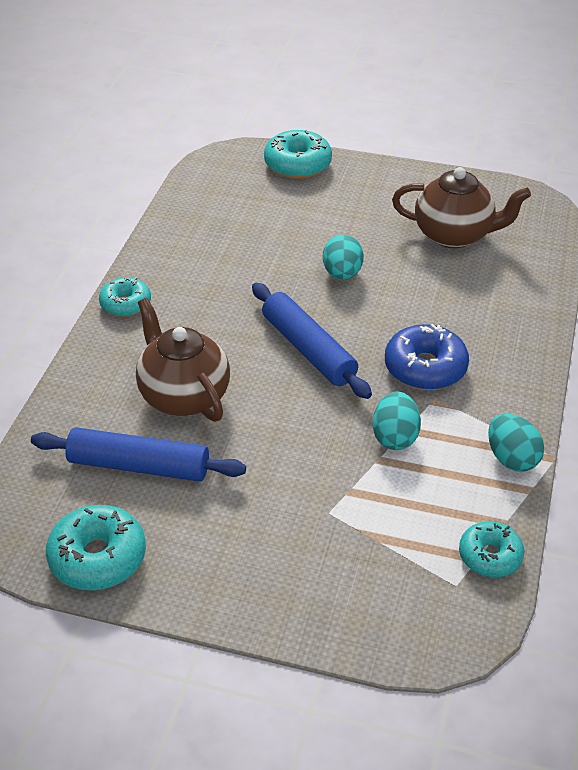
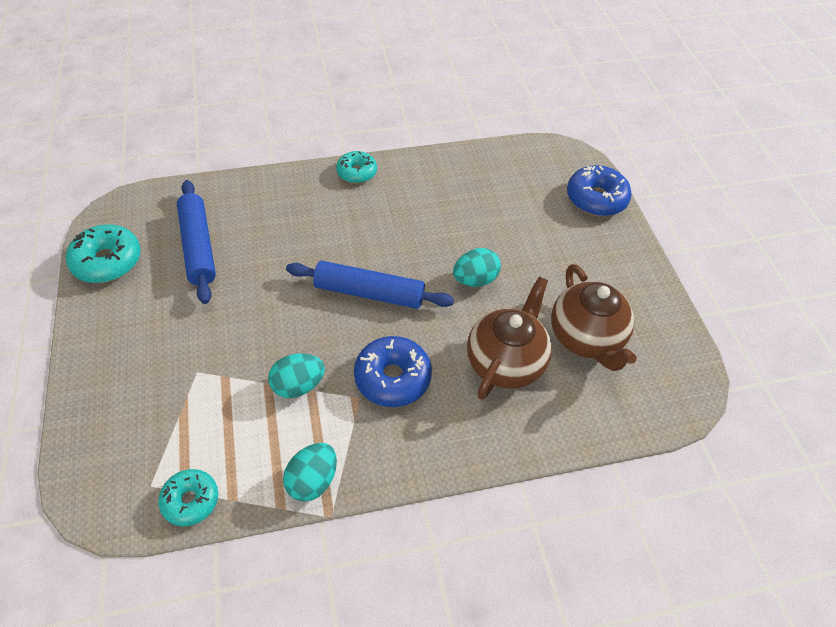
camera: 60 degrees right, 10 degrees up
brown teapot [136,298,230,422] -> brown teapot moved to [467,277,552,400]
blue rolling pin [252,283,372,399] -> blue rolling pin turned 75 degrees clockwise [286,261,454,309]
turquoise donut [264,130,332,179] -> blue donut [567,165,632,216]

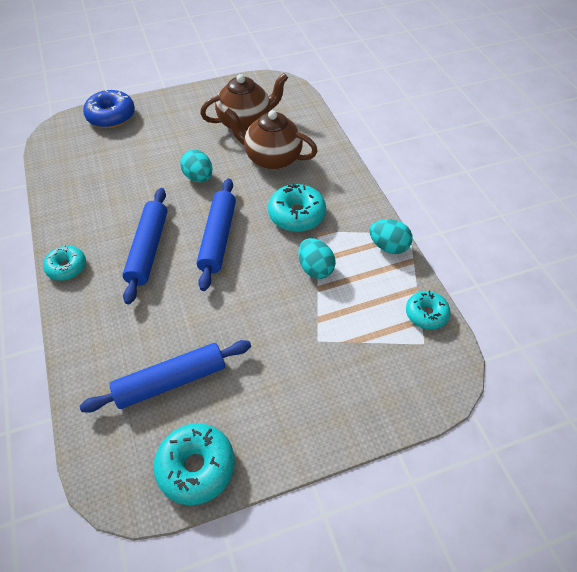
camera: 95 degrees left, 0 degrees up
blue donut [354,336,432,407] -> turquoise donut [268,184,326,232]
none -> blue rolling pin [122,188,167,304]

